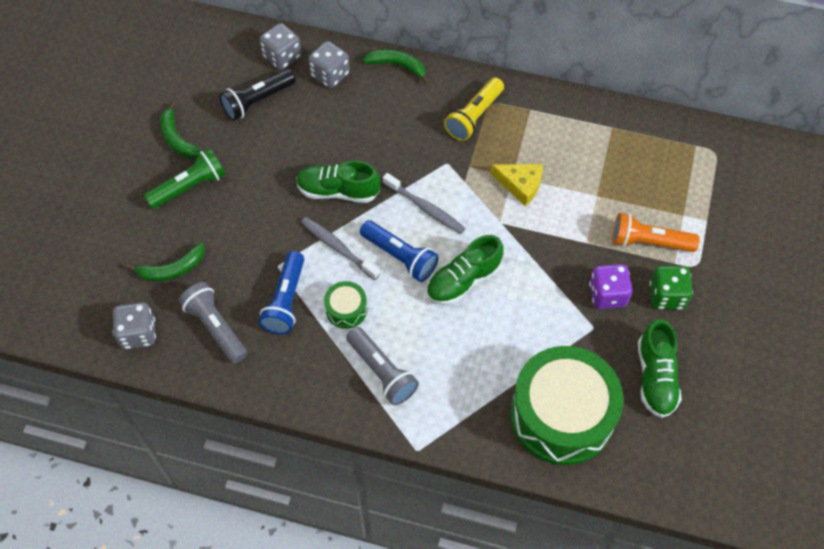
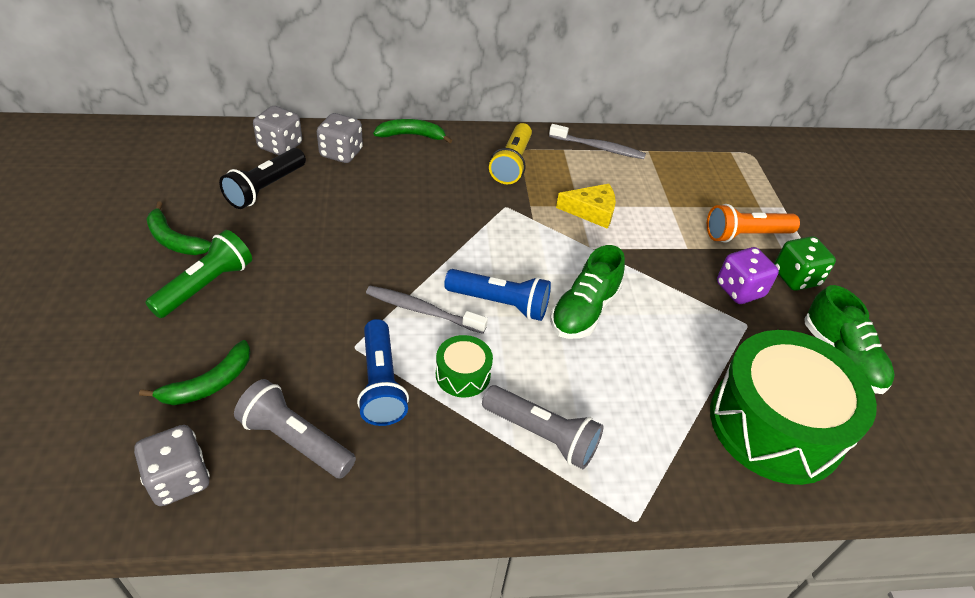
camera: 25 degrees left, 15 degrees down
green shoe [296,161,381,203] -> none
grey toothbrush [383,173,465,234] -> grey toothbrush moved to [549,124,646,159]

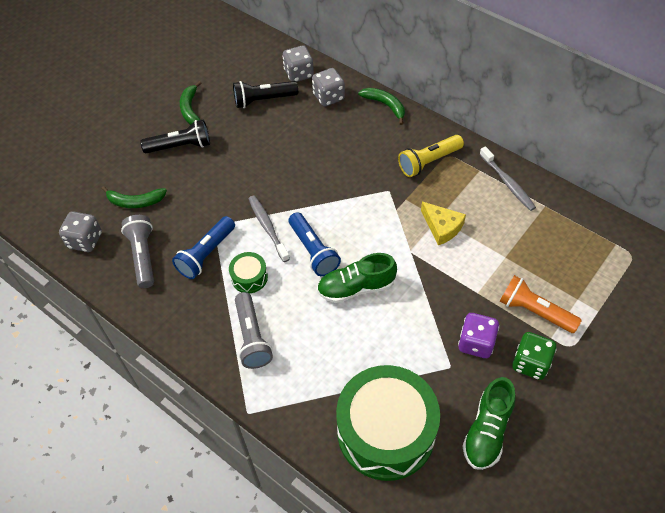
camera: 50 degrees right, 10 degrees up
green flashlight [145,230,252,318] -> black flashlight [140,119,210,153]

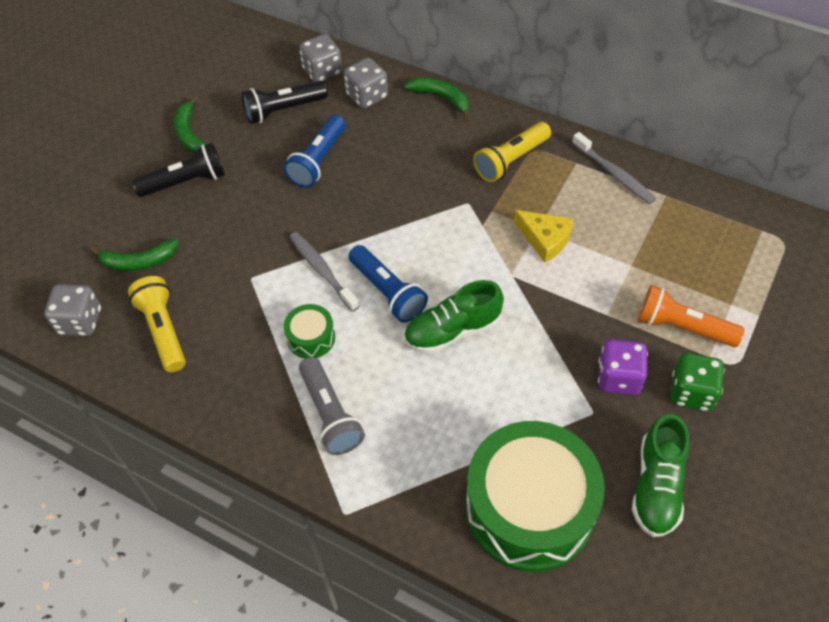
camera: 10 degrees left, 0 degrees up
grey flashlight [121,215,154,288] -> yellow flashlight [128,276,186,372]
blue flashlight [172,216,235,279] -> blue flashlight moved to [284,115,346,188]

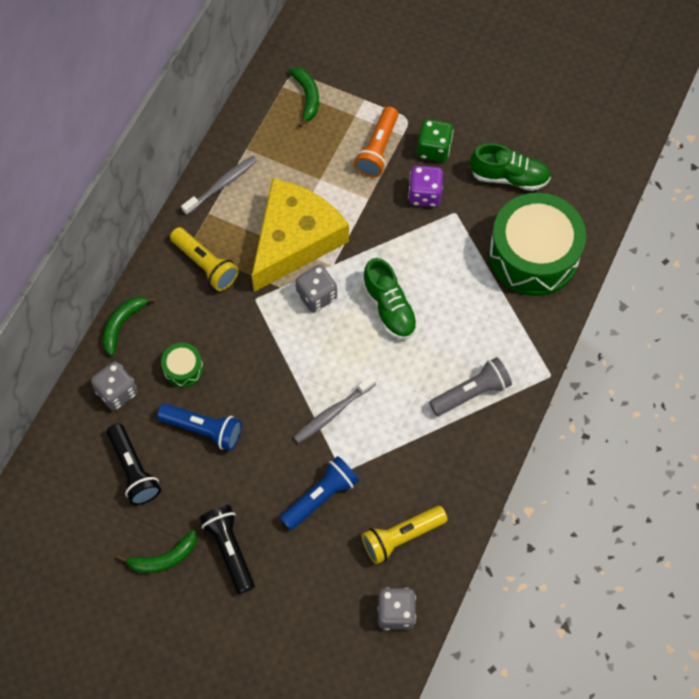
camera: 95 degrees left, 10 degrees up
green banana [90,238,179,271] -> green banana moved to [289,67,319,127]
green drum [284,304,335,359] -> green drum moved to [161,343,203,388]
grey dice [299,34,343,82] -> grey dice moved to [296,265,337,312]
blue flashlight [349,245,428,323] -> blue flashlight moved to [280,456,359,530]
yellow cheese [514,210,574,262] -> yellow cheese [252,179,349,292], size x2.21

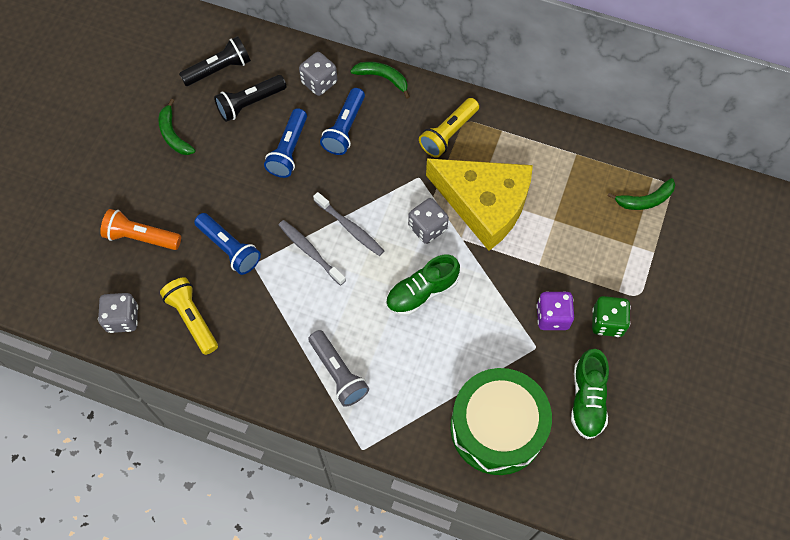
camera: 85 degrees right, 0 degrees up
green drum [161,343,203,388] -> blue flashlight [320,88,365,155]
grey toothbrush [181,156,258,215] -> grey toothbrush moved to [313,192,384,256]
black flashlight [199,505,255,594] -> black flashlight moved to [179,36,251,86]
orange flashlight [354,107,398,178] -> orange flashlight moved to [100,209,181,250]

